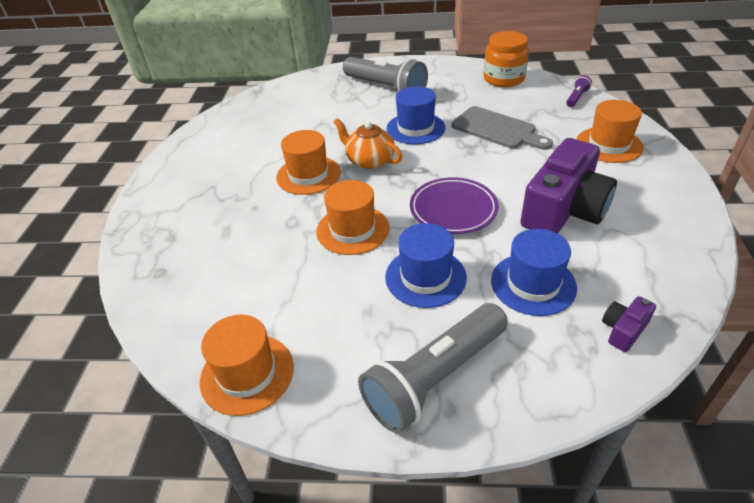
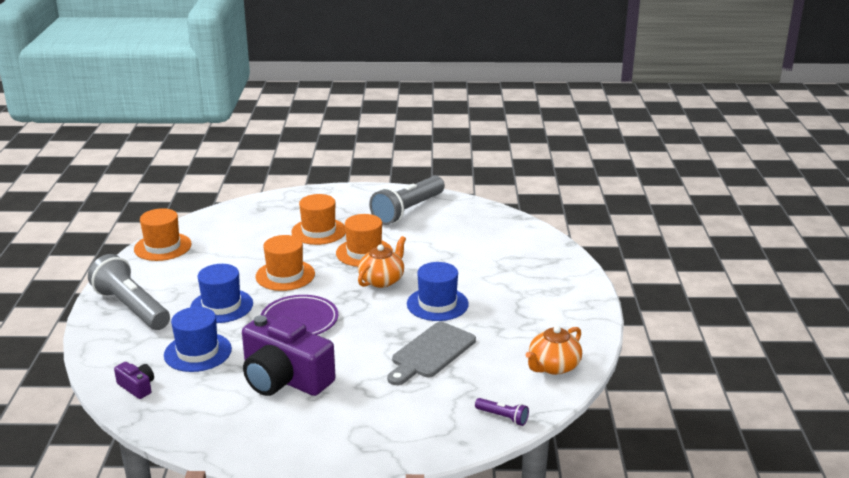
camera: 85 degrees right, 15 degrees down
grey flashlight [343,57,428,92] -> grey flashlight moved to [369,176,445,225]
orange jar [484,31,529,87] -> orange teapot [526,326,582,375]
orange hat [577,100,644,163] -> orange hat moved to [291,194,346,245]

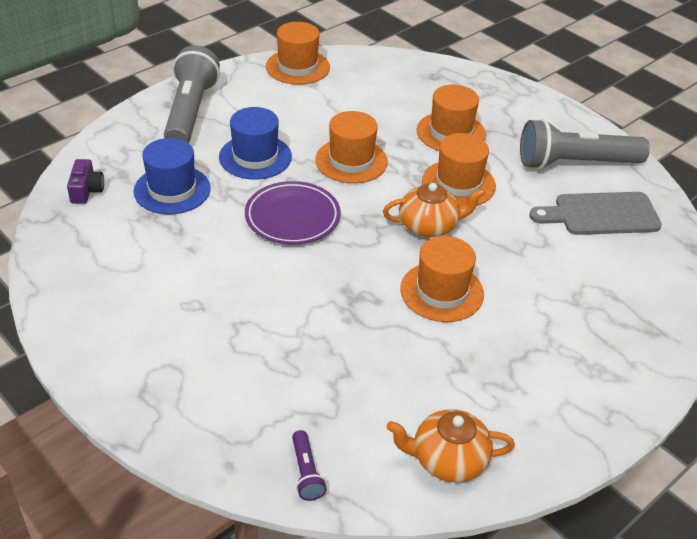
camera: 45 degrees right, 15 degrees up
purple camera [242,315,336,396] -> none
grey cutting board [387,322,476,385] -> grey cutting board moved to [529,192,662,235]
blue hat [407,262,469,321] -> orange hat [400,236,484,322]

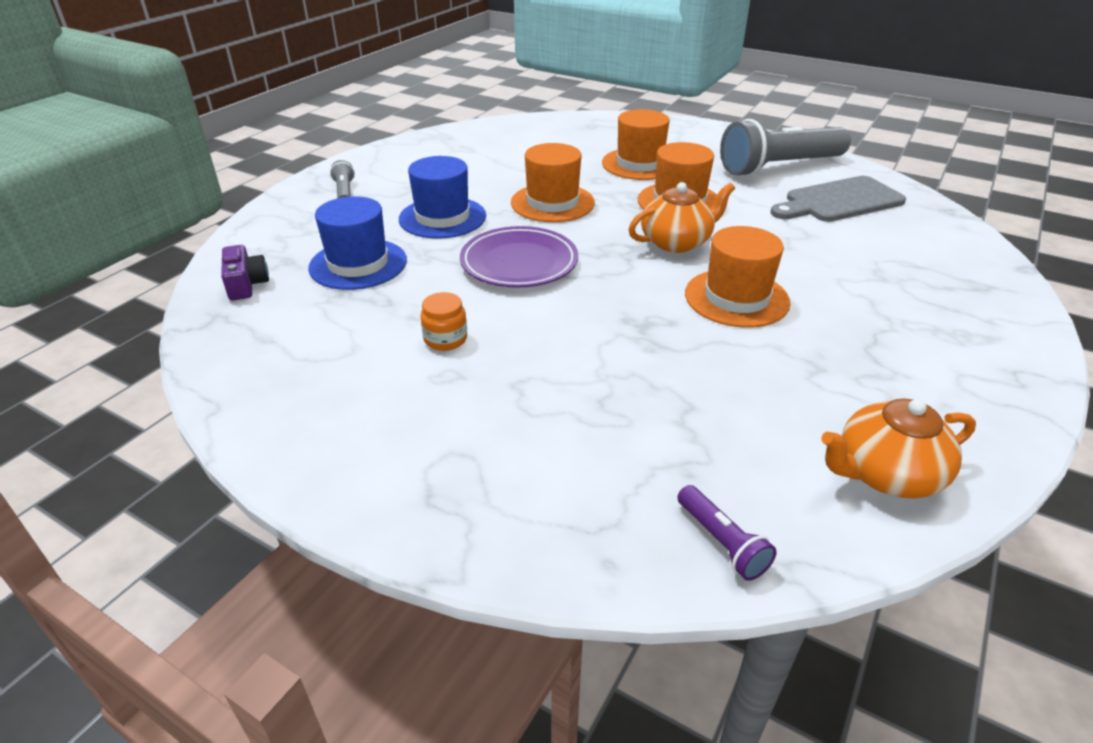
camera: 15 degrees left, 5 degrees down
grey flashlight [164,45,220,143] -> grey flashlight [330,160,355,198], size x0.43
orange hat [266,22,330,85] -> none
none -> orange jar [420,292,467,351]

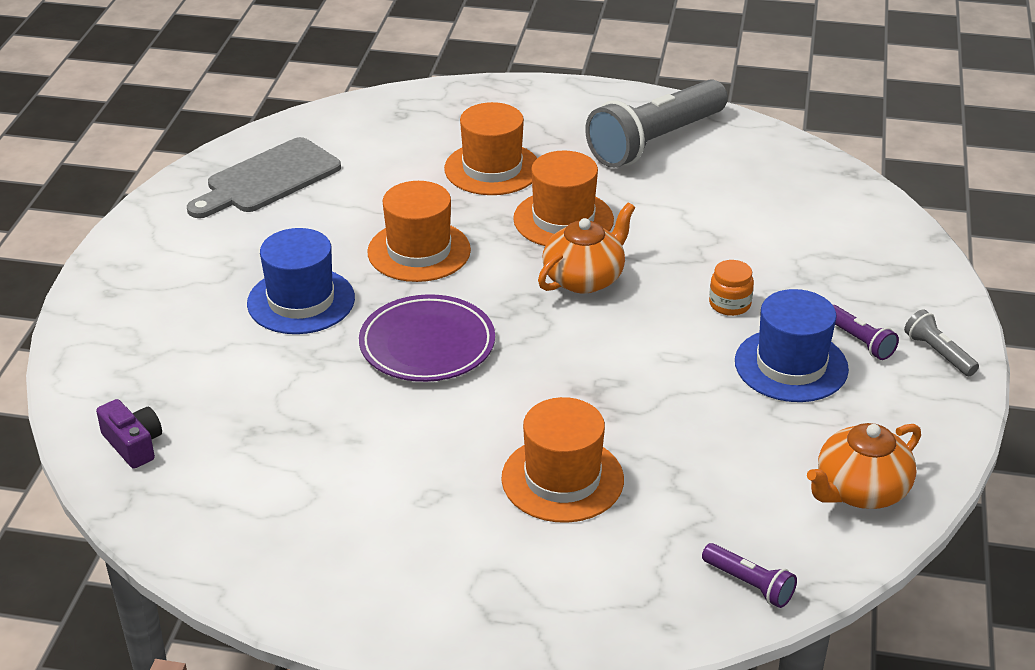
camera: 20 degrees left, 0 degrees up
blue hat [308,196,407,290] -> blue hat moved to [735,289,849,402]
grey flashlight [330,160,355,198] -> grey flashlight moved to [904,309,979,376]
orange jar [420,292,467,351] -> orange jar moved to [709,260,754,316]
orange hat [685,226,791,328] -> orange hat moved to [501,397,624,523]
grey cutting board [770,176,906,222] -> grey cutting board moved to [187,137,341,218]
none -> purple flashlight [833,305,899,360]

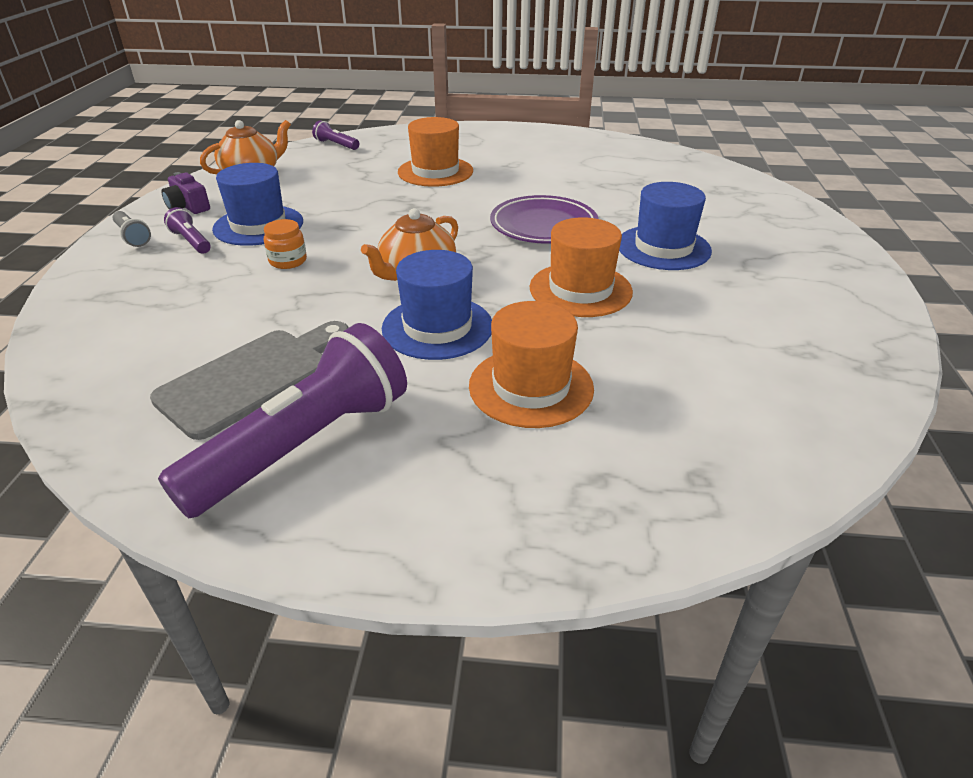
camera: 175 degrees right, 0 degrees up
purple camera [96,399,162,469] -> purple camera moved to [161,172,210,214]
grey cutting board [187,137,341,218] -> grey cutting board moved to [150,321,349,440]
orange hat [513,150,614,246] -> blue hat [382,250,492,360]
grey flashlight [585,79,728,168] -> purple flashlight [158,323,407,518]

